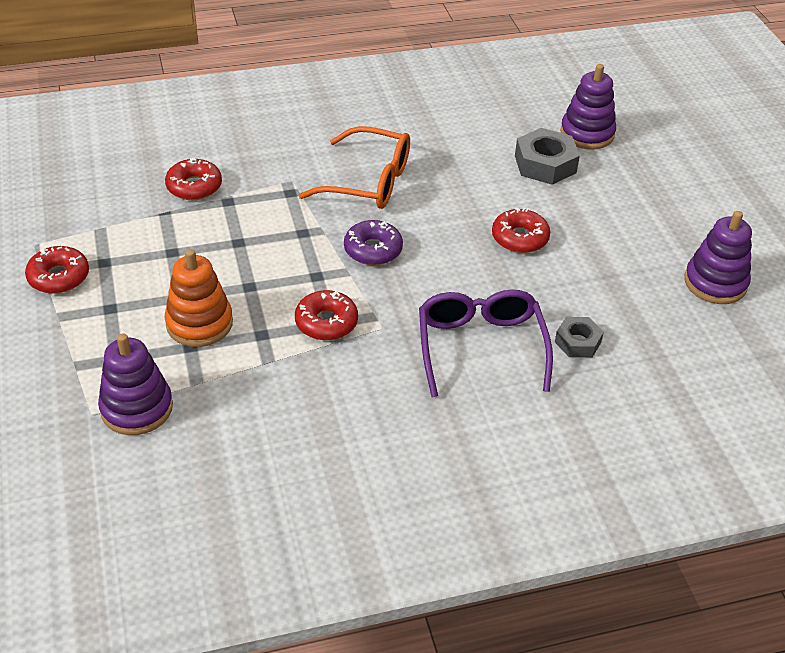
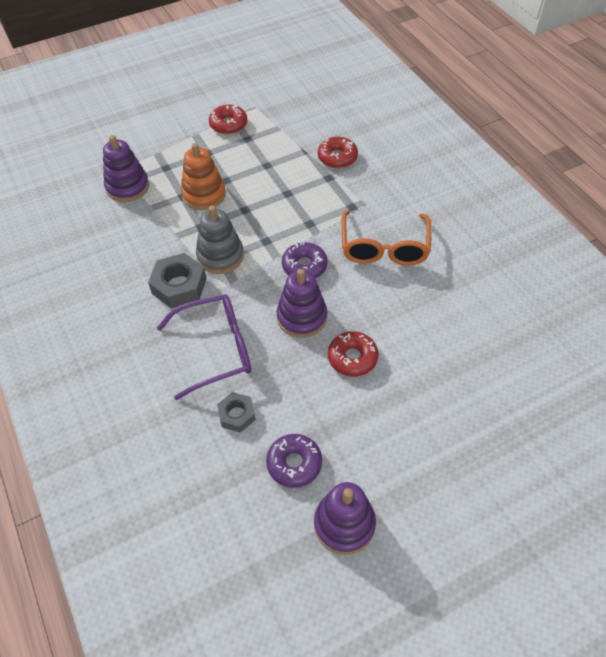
camera: 80 degrees right, 10 degrees up
red donut [295,290,358,340] -> grey stacking toy [196,206,244,274]
grey nut [515,128,580,185] -> grey nut moved to [148,253,207,309]
purple stacking toy [560,64,616,149] -> purple stacking toy moved to [276,269,327,338]
none -> purple donut [266,434,322,488]

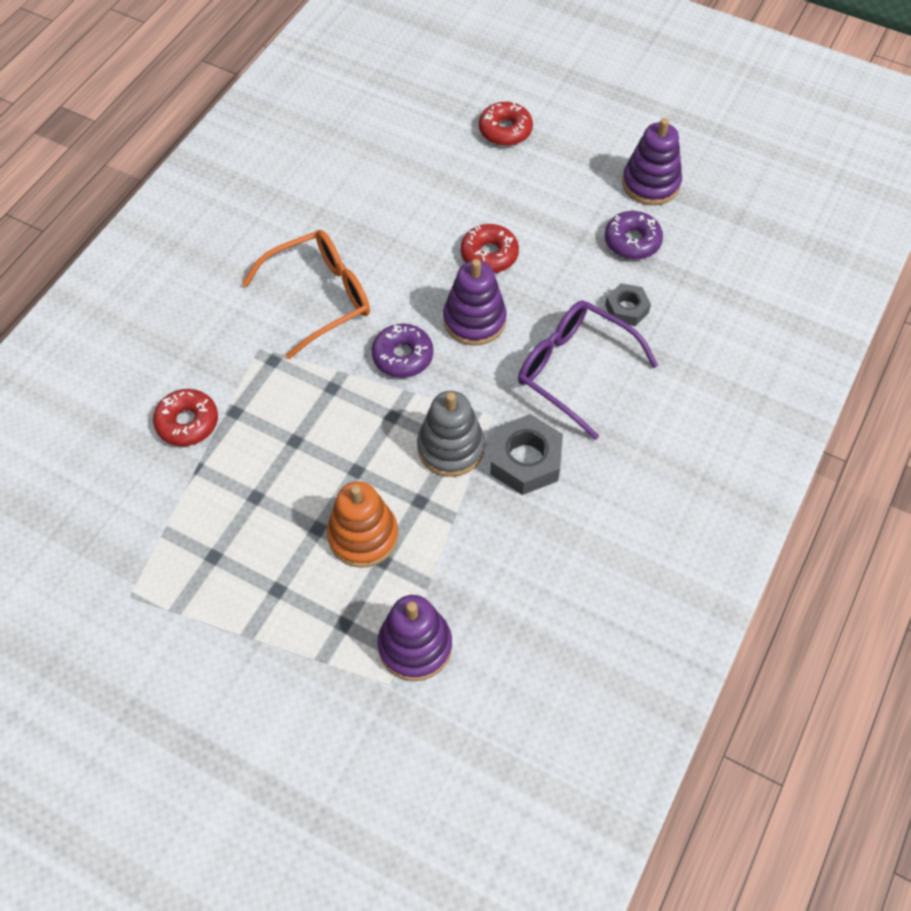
camera: 125 degrees left, 5 degrees up
red donut [209,105,247,134] -> red donut moved to [479,101,533,146]

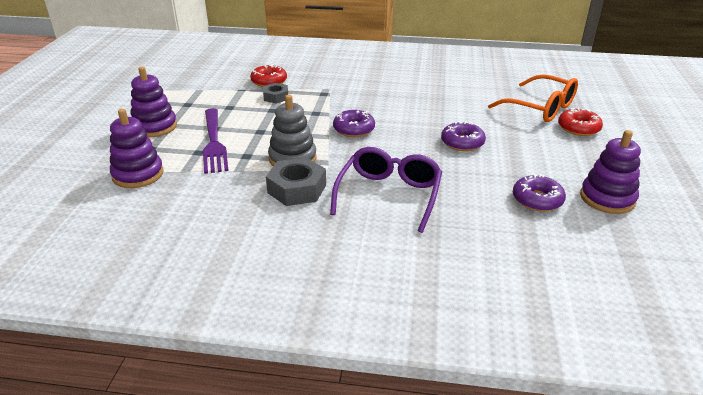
camera: 70 degrees right, 25 degrees down
orange glasses [242,230,370,359] -> orange glasses moved to [488,74,578,122]
orange stacking toy [327,481,398,568] -> purple fork [203,108,229,174]
purple stacking toy [443,259,507,346] -> purple stacking toy moved to [130,67,177,137]
red donut [461,224,519,273] -> purple donut [441,121,486,151]
grey nut [605,283,651,326] -> grey nut moved to [263,83,288,104]

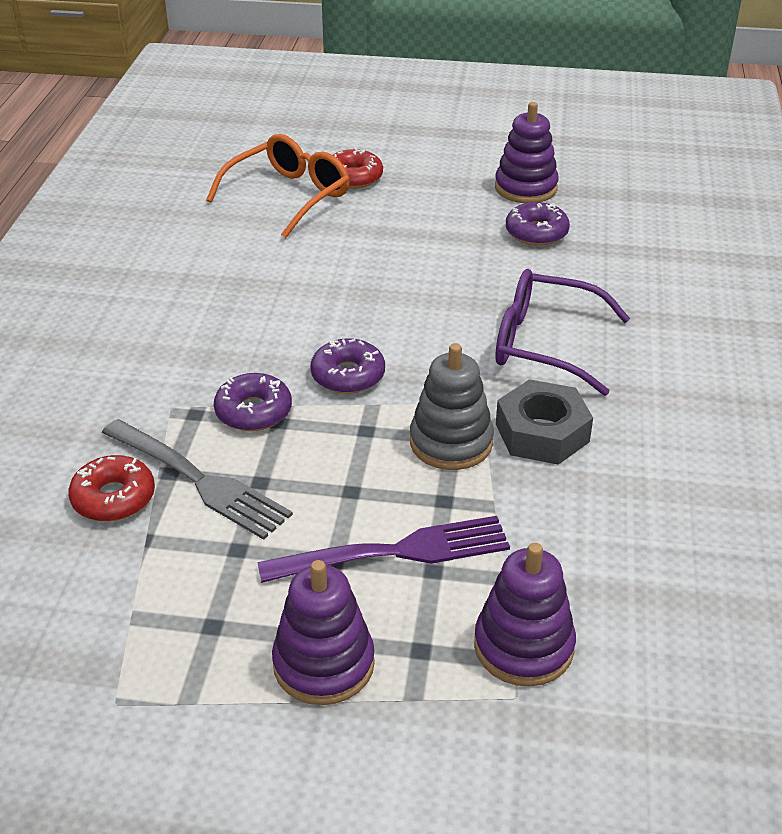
camera: 90 degrees left, 5 degrees up
grey nut [263,83,288,104] -> grey fork [102,419,293,540]
purple donut [441,121,486,151] -> purple donut moved to [214,373,292,431]

